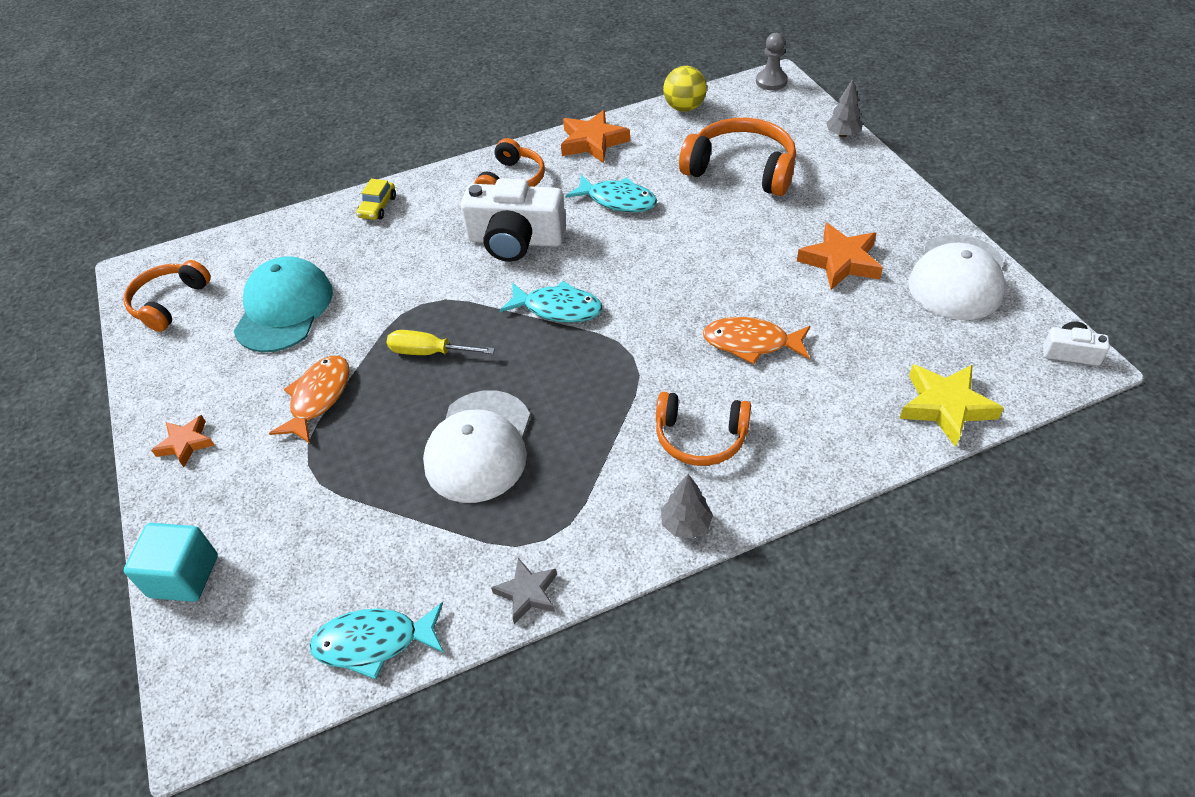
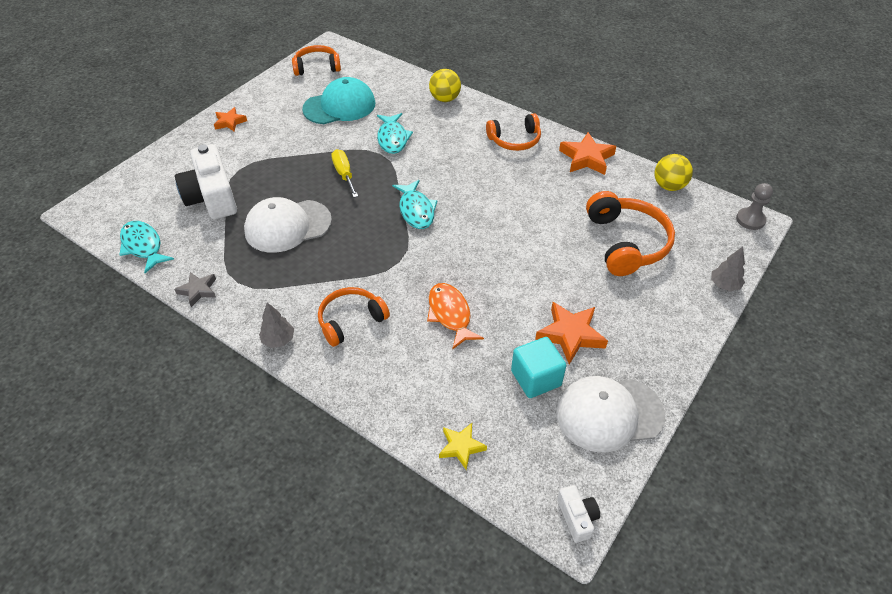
camera: 55 degrees right, 0 degrees up
turquoise cube [124,523,218,602] -> turquoise cube moved to [511,337,566,398]
orange fish [269,356,349,443] -> none
yellow car [356,179,396,220] -> yellow ball [429,69,461,102]
white camera [461,178,566,262] -> white camera moved to [175,144,237,219]
turquoise fish [566,174,657,212] -> turquoise fish moved to [377,113,413,154]
orange headphones [656,392,751,466] -> orange headphones turned 75 degrees clockwise [318,287,390,347]
yellow star [899,364,1004,447] -> yellow star [439,423,487,470], size x0.62

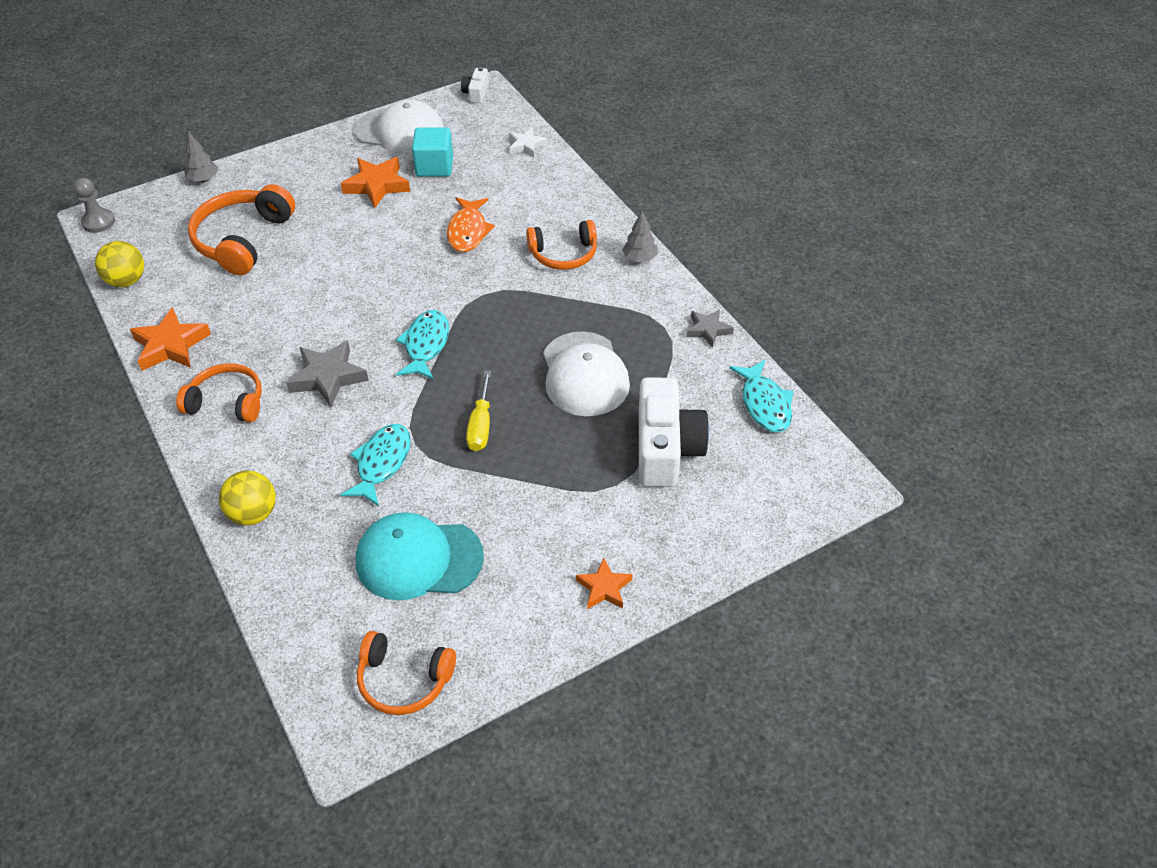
camera: 155 degrees left, 0 degrees up
white cap [244,197,332,253] -> white cap turned 75 degrees clockwise [543,331,630,416]
yellow star [439,423,487,470] -> white star [509,127,548,157]
none -> grey star [286,340,369,407]

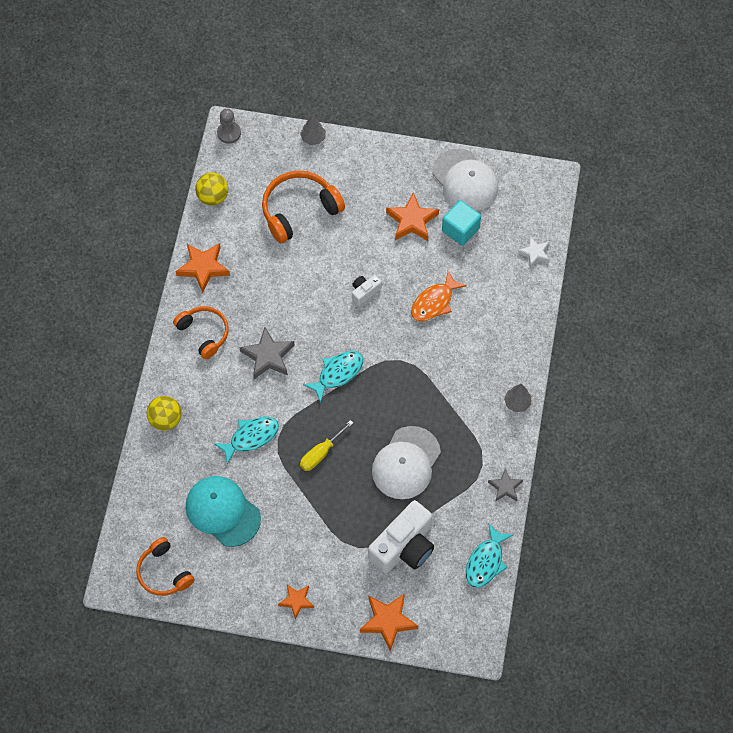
camera: 40 degrees right, 15 degrees up
white camera [461,67,489,103] -> white camera moved to [352,275,382,306]
orange headphones [526,220,597,270] -> none
none -> orange star [360,593,418,651]

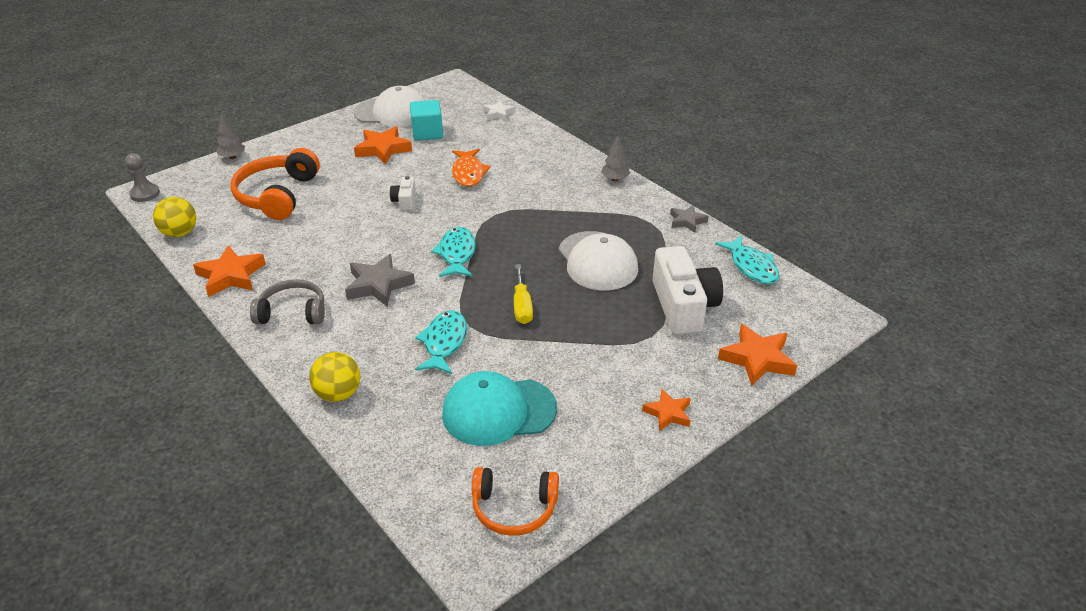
camera: 50 degrees left, 25 degrees down
orange headphones [173,306,229,359] -> grey headphones [250,279,325,324]

